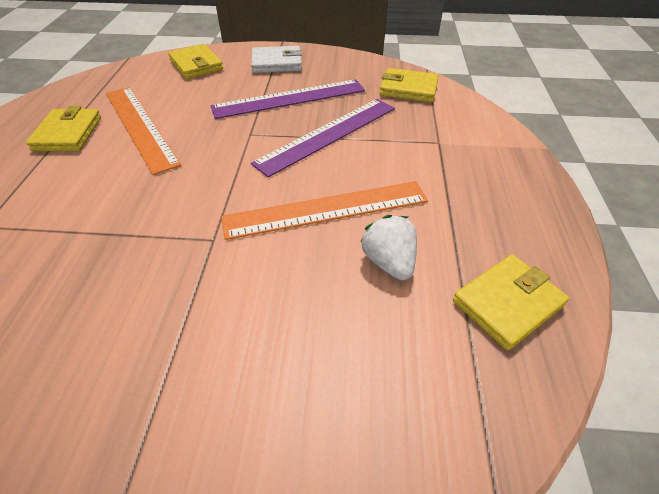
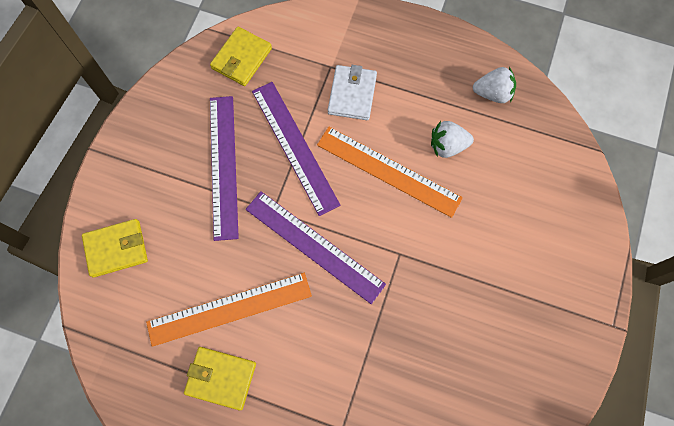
camera: 75 degrees left, 25 degrees up
orange ruler [221,181,428,240] -> orange ruler turned 60 degrees counterclockwise [317,127,463,218]
white wallet [251,46,302,73] -> white wallet moved to [328,65,377,120]
yellow wallet [453,255,569,350] -> white strawberry [473,67,516,103]
none -> purple ruler [246,191,386,304]

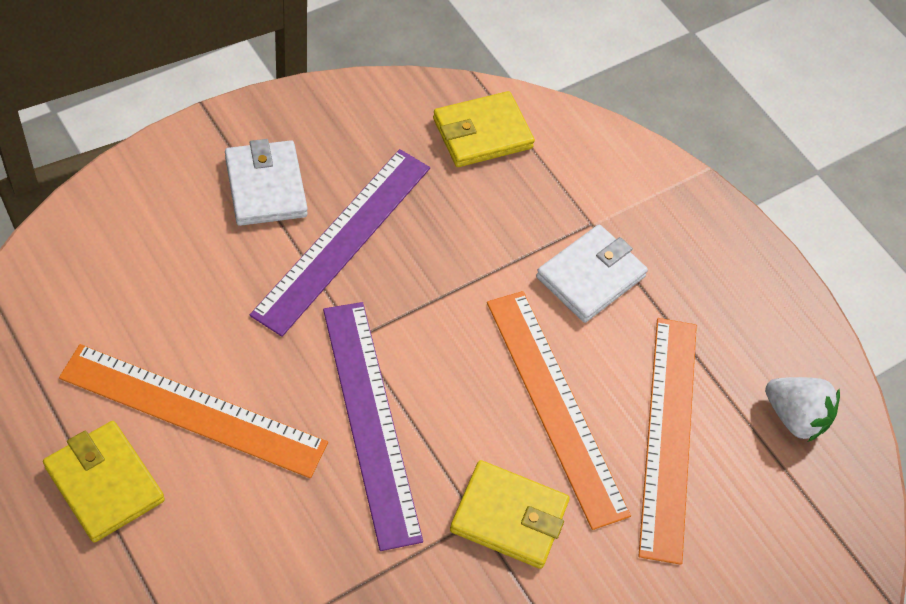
camera: 30 degrees right, 15 degrees down
yellow wallet [82,219,148,278] -> yellow wallet moved to [450,460,570,569]
purple ruler [252,82,340,216] -> none
white strawberry [431,121,474,158] -> orange ruler [639,318,697,565]
none -> white wallet [225,139,308,226]

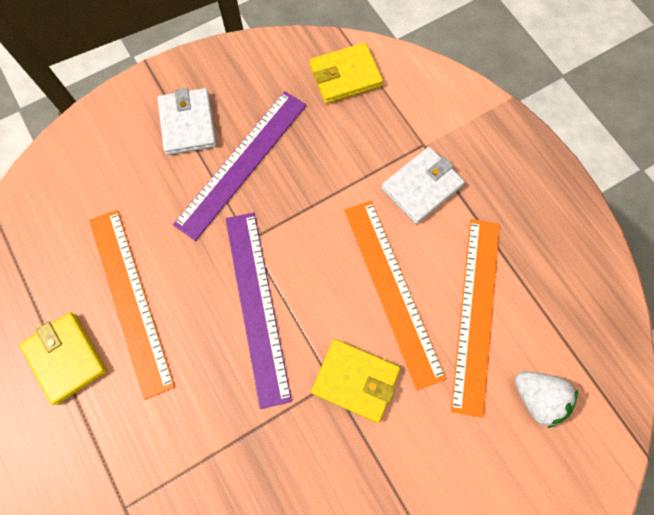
camera: 10 degrees right, 15 degrees up
orange ruler [59,344,328,478] -> orange ruler turned 45 degrees clockwise [89,210,175,400]
white strawberry [765,377,840,442] -> white strawberry moved to [515,371,578,428]

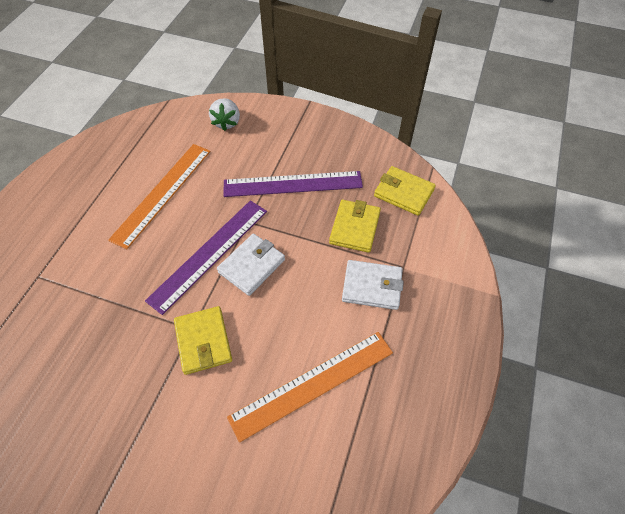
camera: 50 degrees right, 15 degrees down
yellow wallet [20,312,107,405] -> yellow wallet moved to [329,200,381,253]
white wallet [157,88,217,155] -> white wallet moved to [217,234,285,296]
orange ruler [344,201,446,390] -> none
white strawberry [515,371,578,428] -> white strawberry moved to [209,98,240,131]

